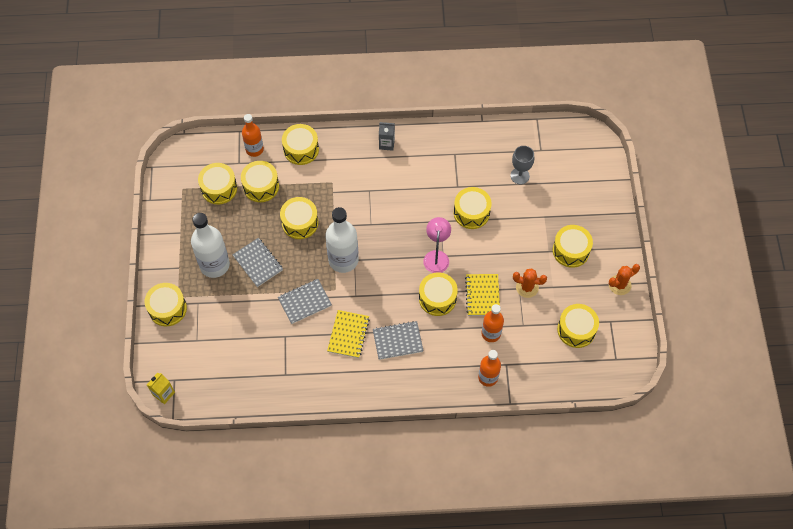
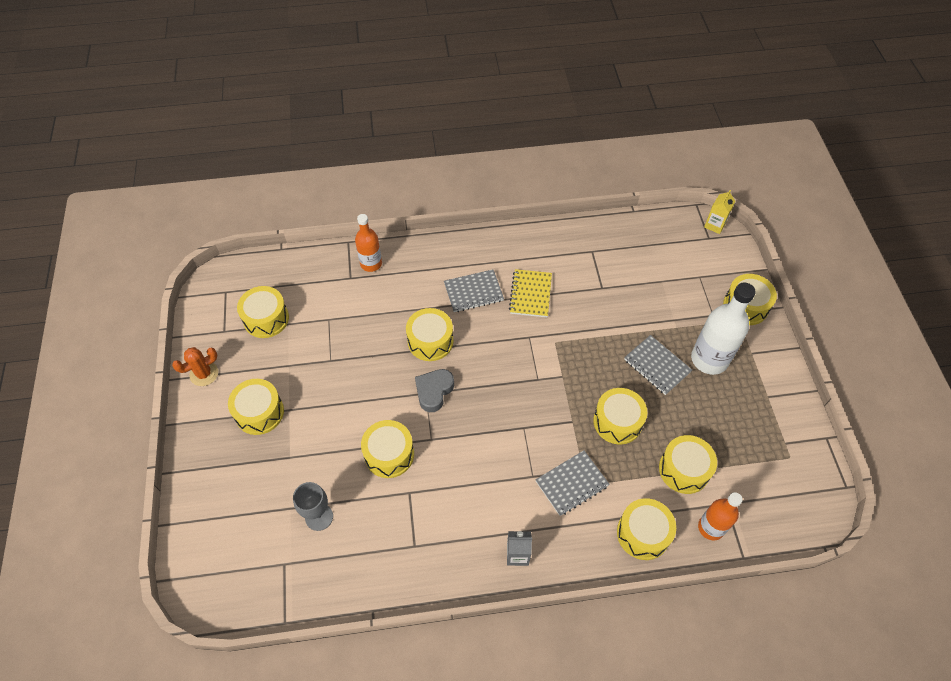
camera: 175 degrees right, 5 degrees down
yellow drum [198,163,237,204] -> none
grey notebook [278,279,332,324] -> grey notebook moved to [536,450,610,516]
white bottle [325,207,359,273] -> none
pink lamp [423,217,451,273] -> grey heart [415,369,454,412]
yellow notebook [465,274,500,316] -> none
orange bottle [482,304,504,342] -> none
orange cactus [513,268,547,298] -> none

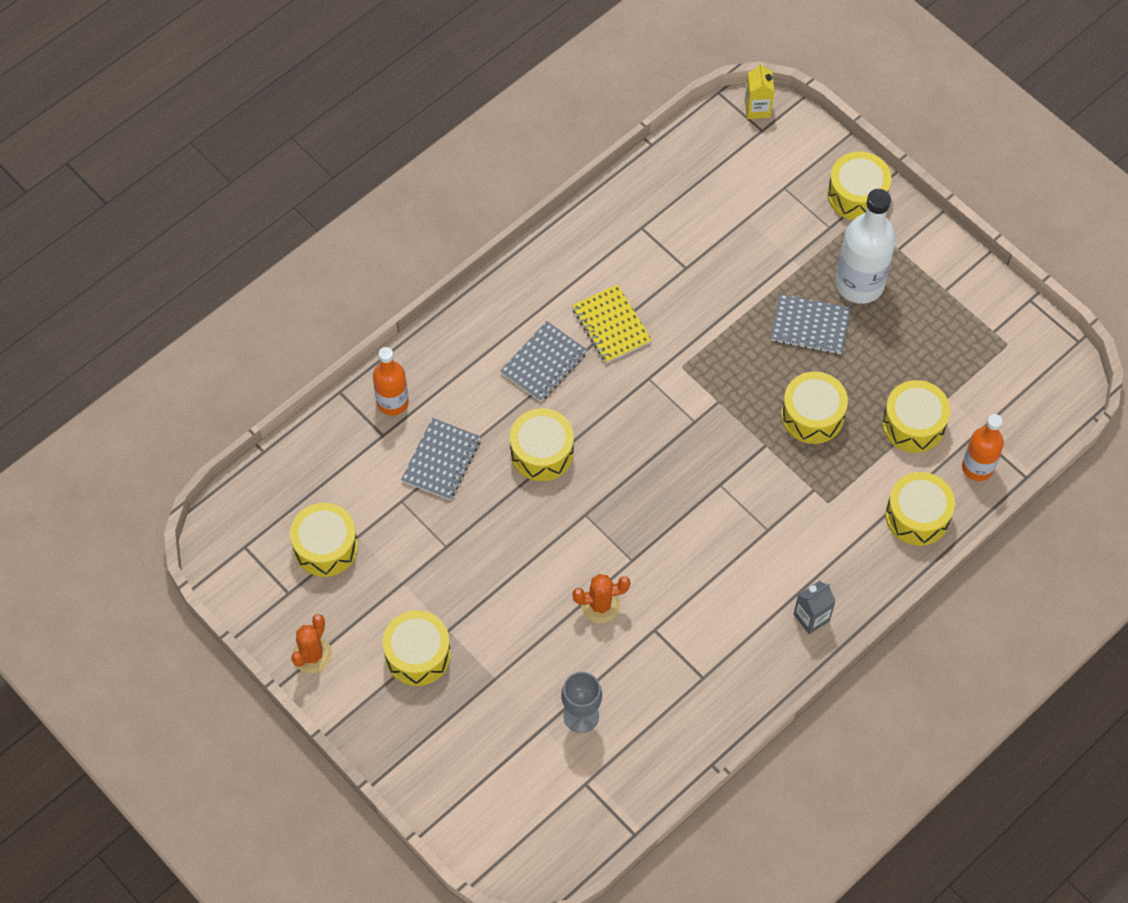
camera: 35 degrees left, 5 degrees up
yellow drum [361,420,414,478] -> orange cactus [572,574,630,623]
grey heart [415,369,454,412] -> none
grey notebook [536,450,610,516] -> grey notebook moved to [401,418,481,500]

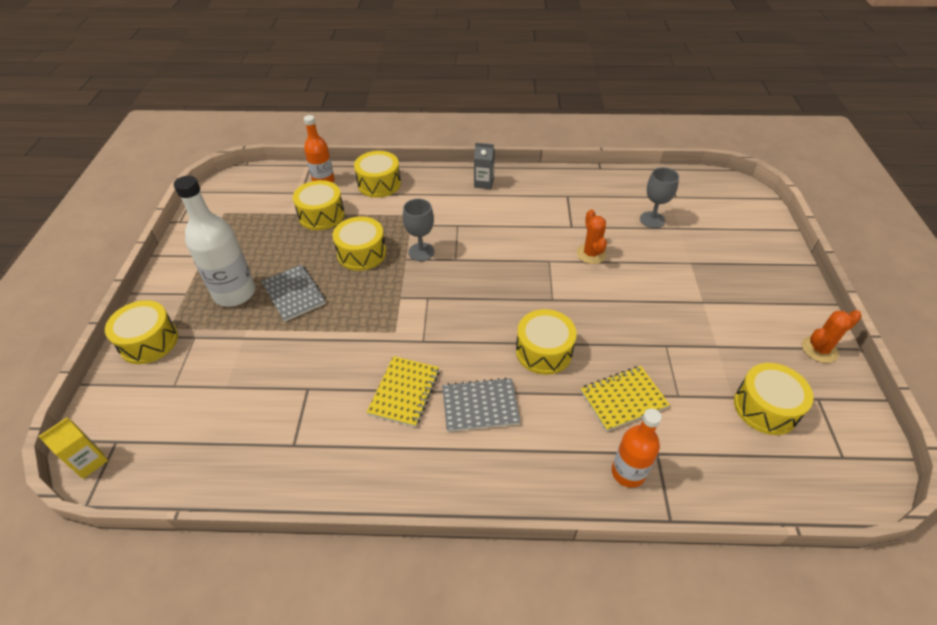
camera: 135 degrees left, 15 degrees down
yellow drum [382,610,451,686] -> none
grey notebook [401,418,481,500] -> yellow notebook [580,366,670,432]
orange cactus [572,574,630,623] -> orange cactus turned 45 degrees clockwise [576,209,607,264]
none -> grey goblet [403,199,434,261]

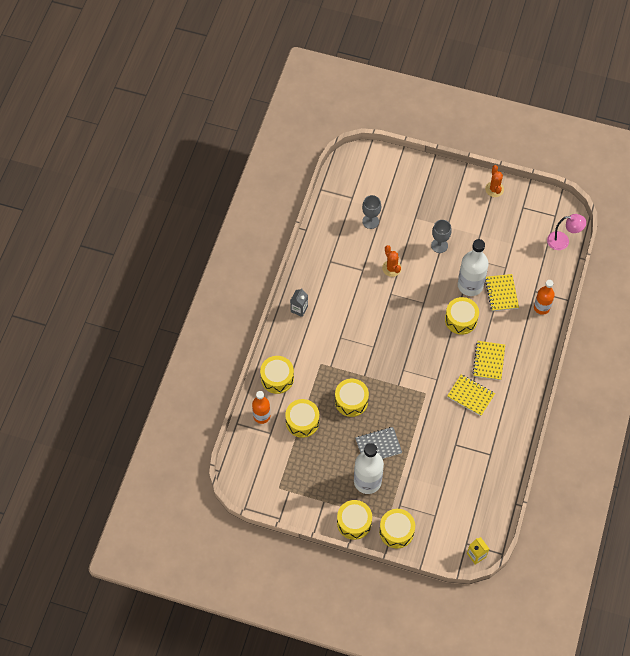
camera: 75 degrees left, 15 degrees up
grey goblet [403,199,434,261] -> grey goblet moved to [431,220,452,253]
grey notebook [442,377,520,432] -> yellow notebook [473,341,505,380]
orange cactus [576,209,607,264] -> orange cactus turned 60 degrees clockwise [382,245,402,277]
yellow drum [734,363,814,435] -> yellow drum moved to [337,500,372,540]
none -> white bottle [458,239,489,296]
none -> pink lamp [547,214,586,250]

